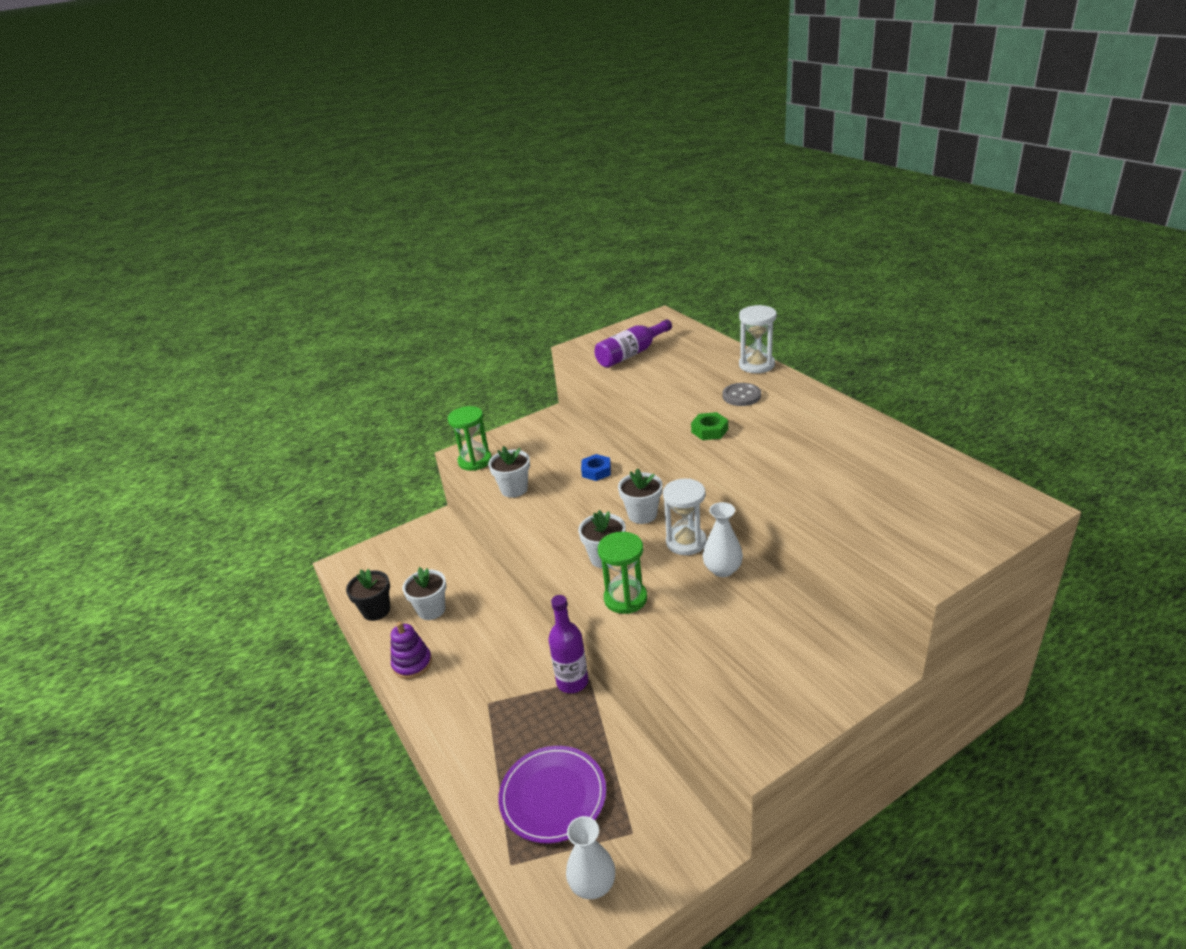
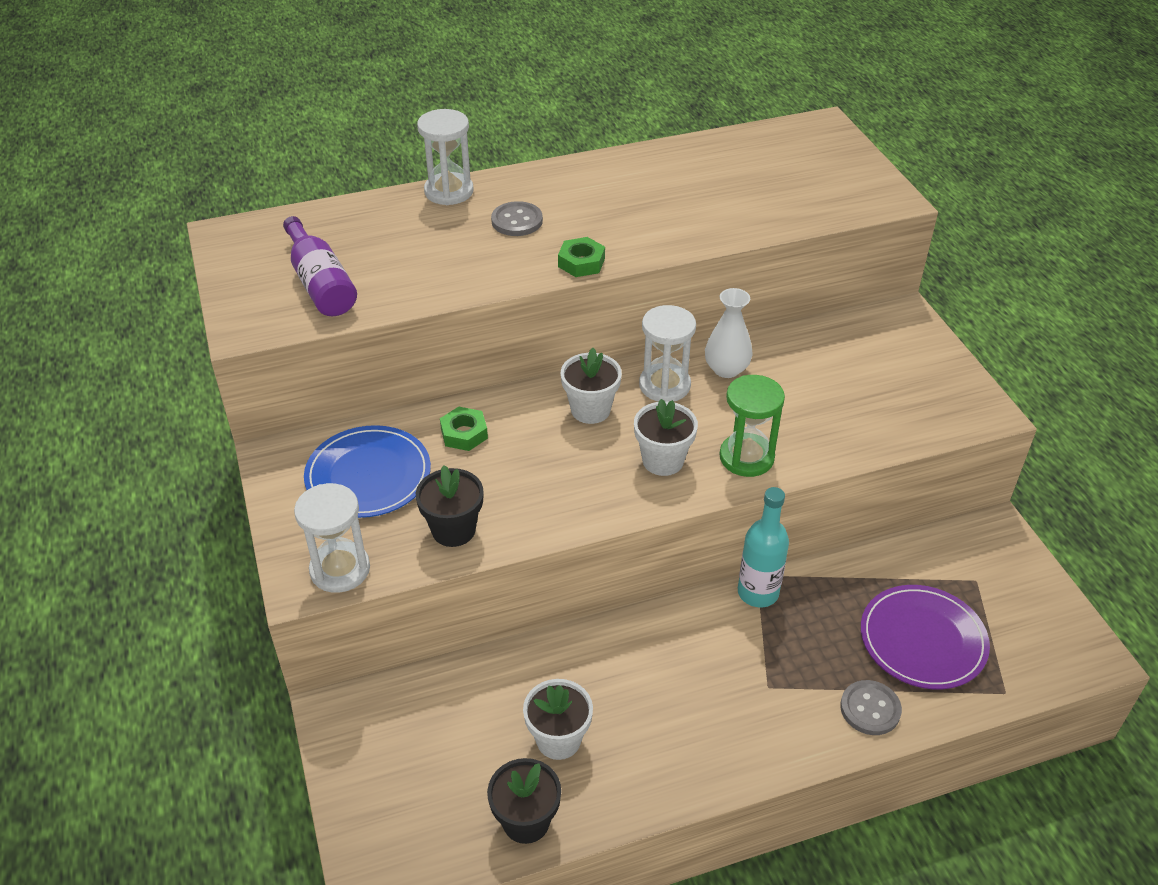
camera: 80 degrees left, 10 degrees up
purple stacking toy [391,621,432,679] -> none
green hourglass [448,406,492,471] -> white hourglass [294,483,370,593]
white flower pot [488,446,530,498] -> black flower pot [416,465,484,547]
purple bottle [548,595,588,693] -> turquoise bottle [738,487,789,607]
white vase [566,816,615,899] -> none
blue nut [581,454,611,481] -> green nut [440,407,488,451]
none -> blue plate [304,425,431,518]
none -> grey button [840,680,902,735]

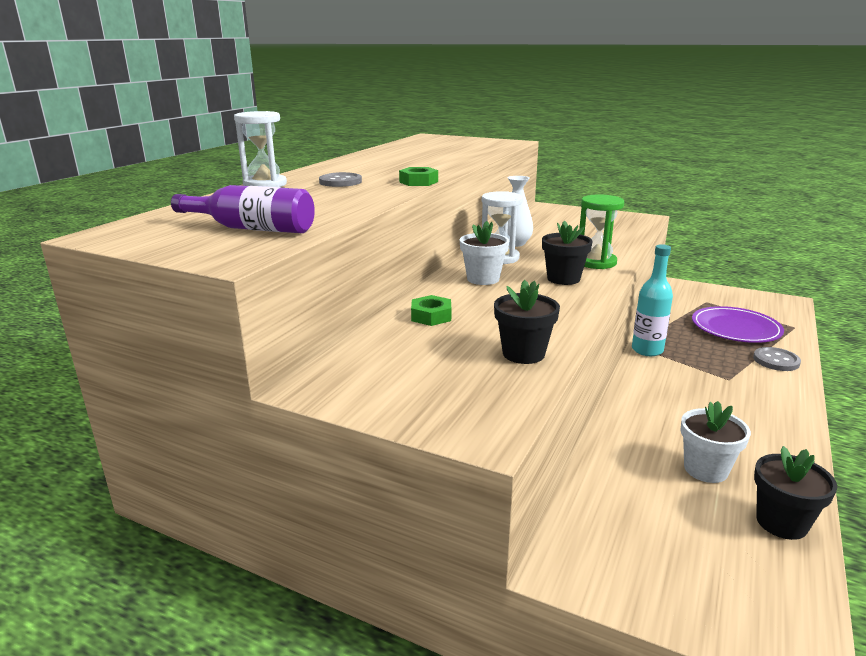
camera: 45 degrees left, 20 degrees down
white hourglass [294,483,370,593] -> none
blue plate [304,425,431,518] -> none
white flower pot [634,399,698,476] -> black flower pot [542,221,593,285]

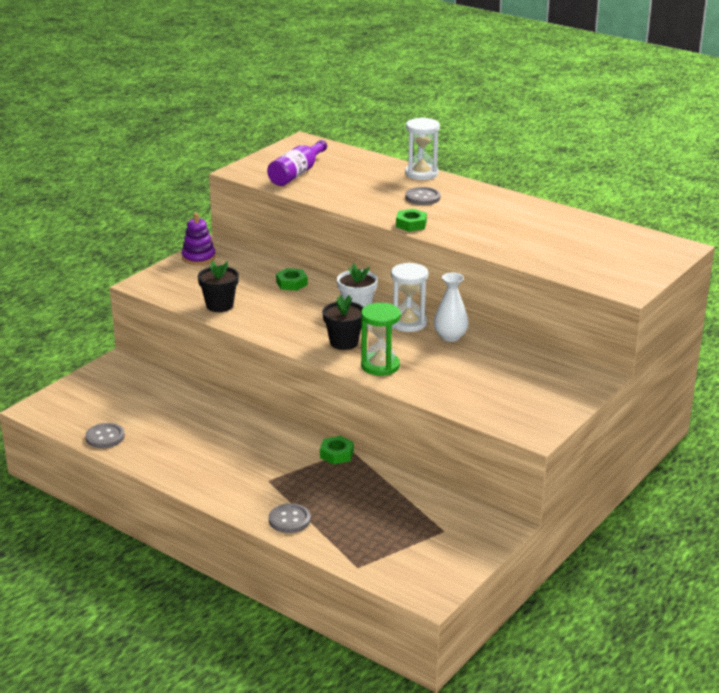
camera: 100 degrees right, 5 degrees up
turquoise bottle [632,244,673,356] -> green nut [320,436,354,465]
white flower pot [680,401,751,483] -> none
purple plate [692,306,784,343] -> none
black flower pot [754,446,838,540] -> grey button [85,423,125,448]
none -> purple stacking toy [182,213,216,265]

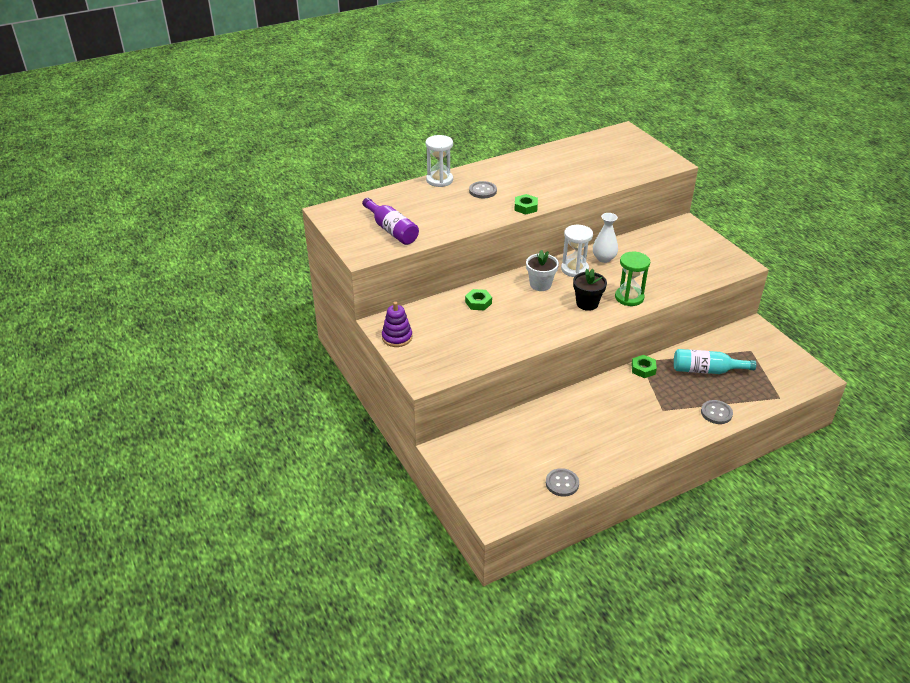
camera: 65 degrees left, 10 degrees up
black flower pot [198,261,239,312] -> none
none -> turquoise bottle [674,349,756,374]

